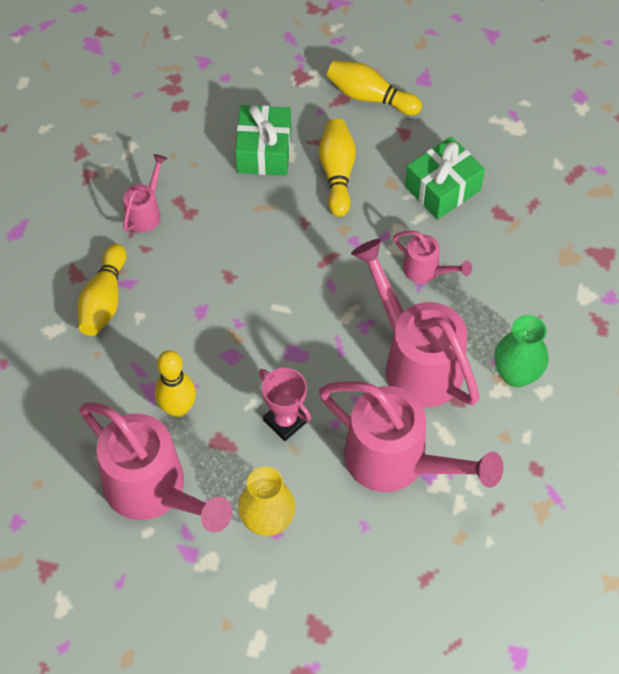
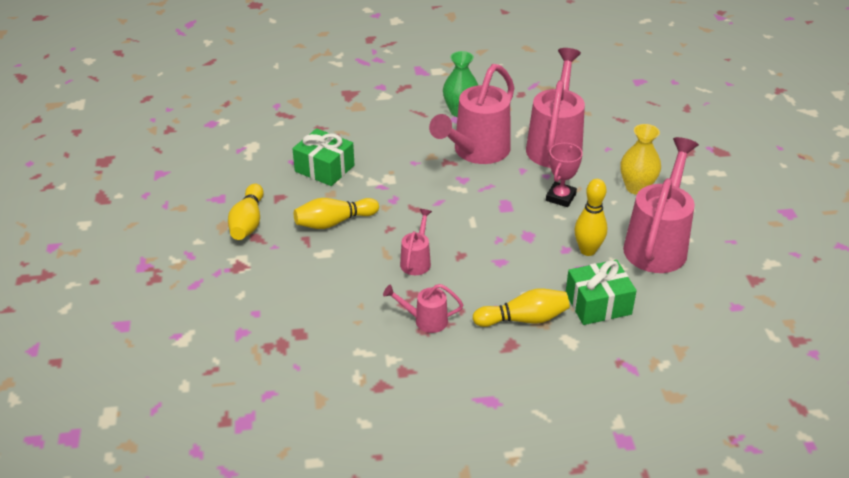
camera: 110 degrees left, 20 degrees down
green gift [235,105,291,176] -> green gift moved to [566,260,637,325]
pink watering can [393,231,472,283] -> pink watering can moved to [400,209,432,275]

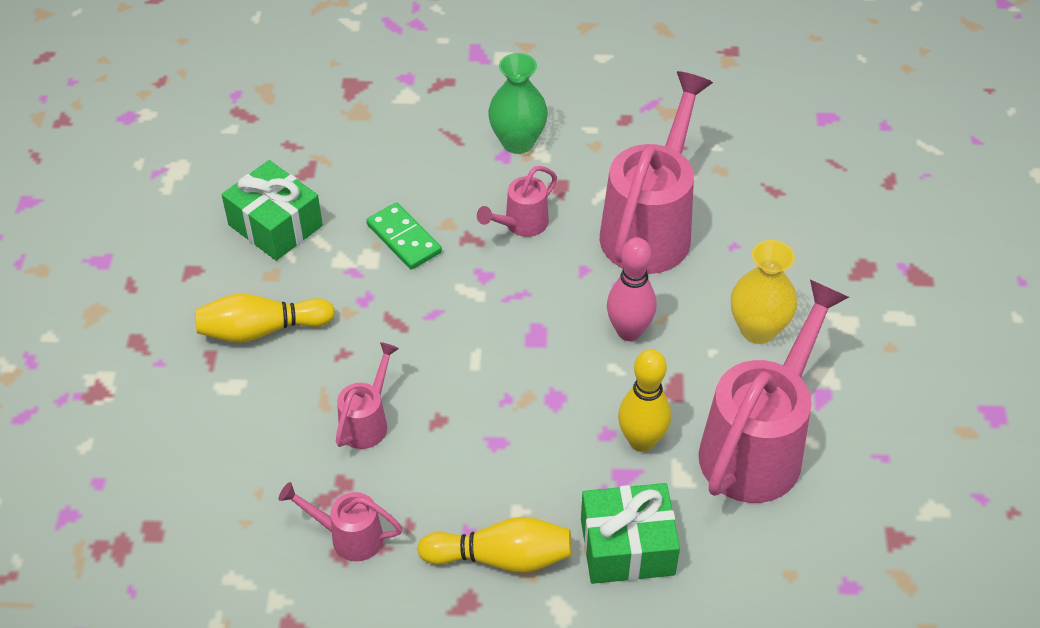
camera: 10 degrees right, 10 degrees up
yellow bowling pin [228,184,264,240] -> none
pink watering can [429,64,514,164] -> pink watering can [477,166,557,237], size x0.48
pink trophy [546,143,583,207] -> pink bowling pin [607,237,657,341]
none -> green domino [366,202,442,270]

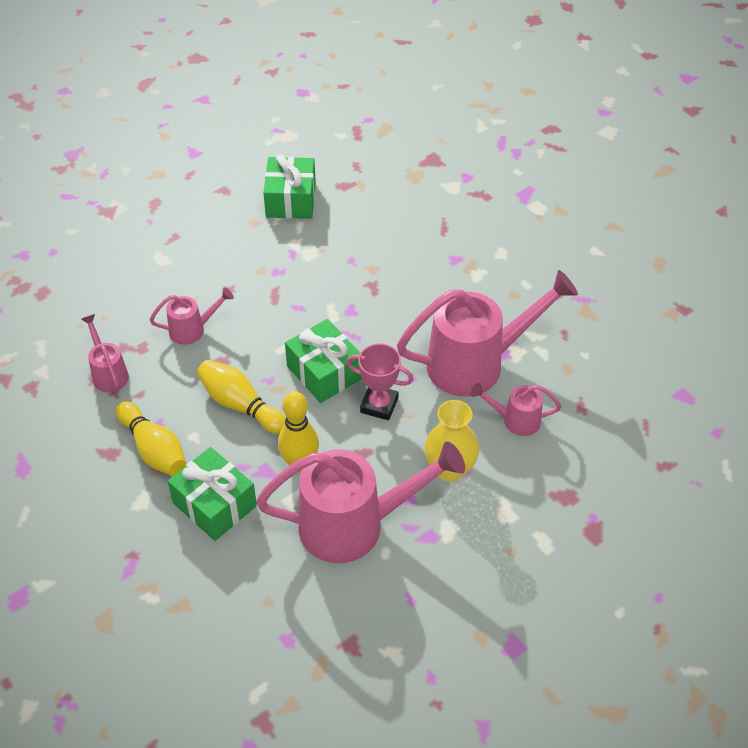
camera: 50 degrees right, 0 degrees up
yellow bowling pin [195,294,335,343] -> yellow bowling pin moved to [197,360,286,434]
green domino [366,202,442,270] -> none
pink watering can [477,166,557,237] -> pink watering can moved to [471,383,561,436]
green vase [488,53,548,154] -> none
pink bowling pin [607,237,657,341] -> pink trophy [346,344,414,420]
none -> green gift [285,319,362,403]

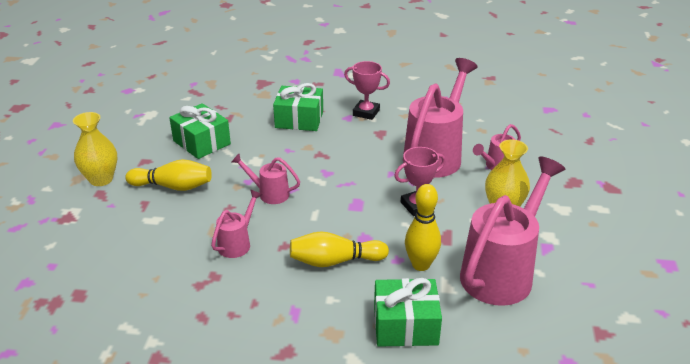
camera: 45 degrees left, 15 degrees down
pink watering can [81,314,129,392] -> pink watering can moved to [231,154,300,204]
yellow bowling pin [116,401,186,476] -> yellow bowling pin moved to [125,159,212,191]
green gift [285,319,362,403] -> green gift moved to [273,83,323,131]
none -> yellow vase [73,112,117,186]
none -> pink trophy [344,61,390,120]

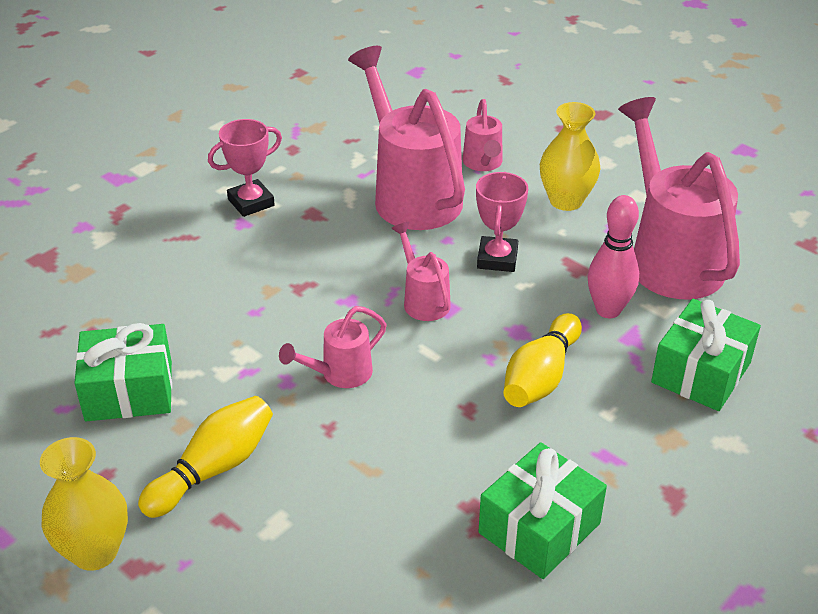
camera: 55 degrees left, 5 degrees up
pink watering can [211,190,262,258] -> pink watering can moved to [391,222,451,321]
green gift [273,83,323,131] -> green gift moved to [478,442,607,579]
yellow bowling pin [405,184,441,271] -> pink bowling pin [587,195,639,318]

